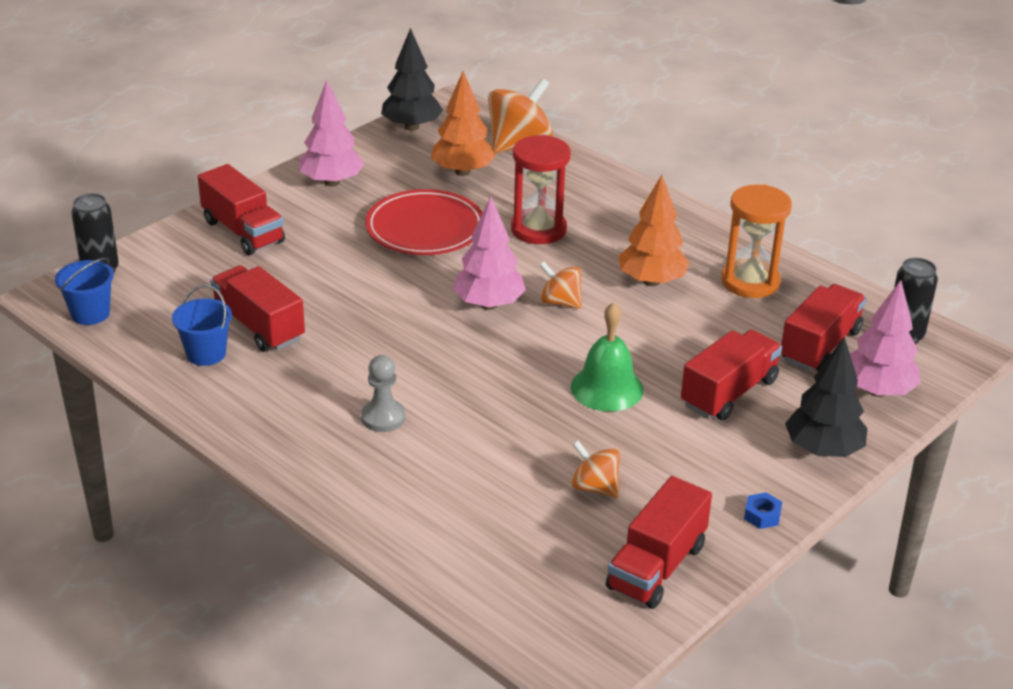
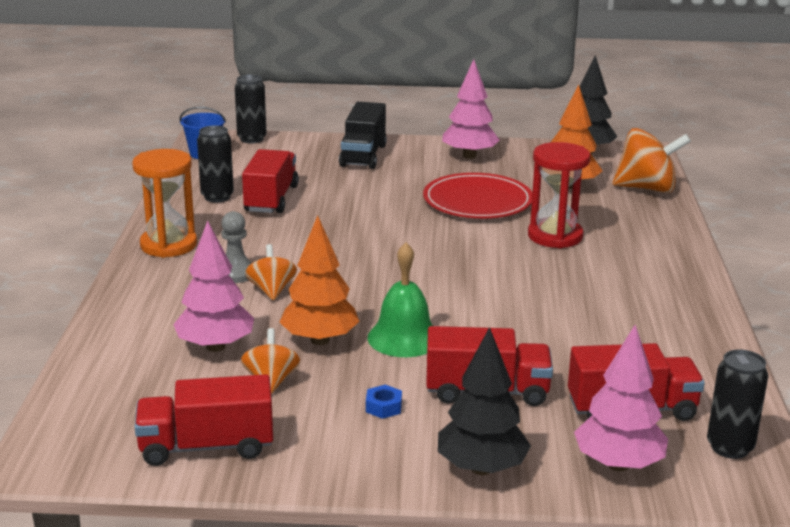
camera: 50 degrees right, 10 degrees down
blue bucket [172,285,232,366] -> black can [197,125,234,202]
red truck [198,164,285,255] -> black truck [339,102,387,169]
pink tree [452,197,526,310] -> pink tree moved to [173,220,254,352]
orange spinning top [539,262,582,309] -> orange spinning top moved to [245,244,297,301]
orange tree [619,175,690,286] -> orange tree moved to [280,215,360,345]
orange hourglass [721,184,792,298] -> orange hourglass moved to [132,149,197,258]
blue nut [744,492,782,529] -> blue nut moved to [366,385,402,419]

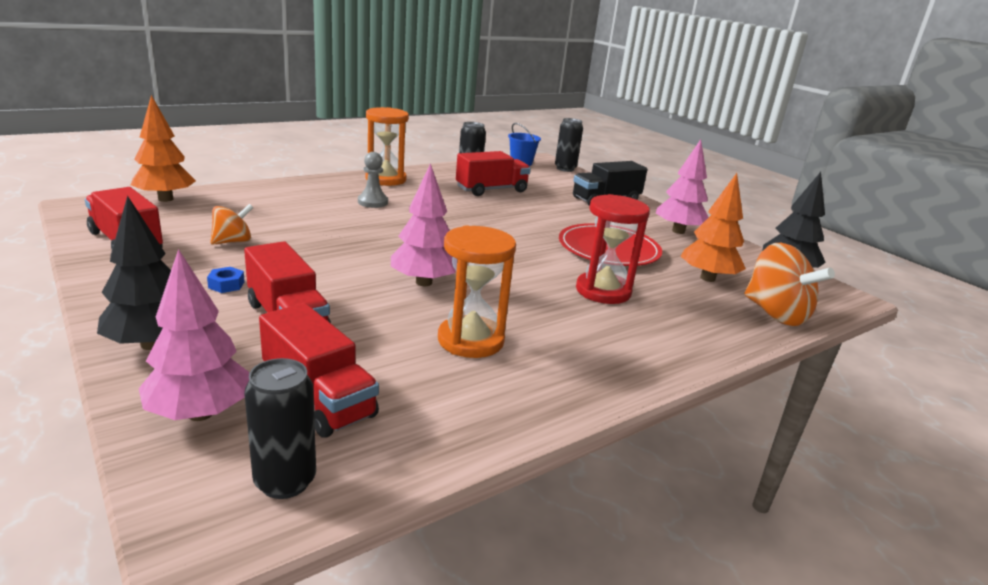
camera: 50 degrees right, 0 degrees up
pink tree [173,220,254,352] -> pink tree moved to [391,163,456,286]
orange spinning top [245,244,297,301] -> none
orange tree [280,215,360,345] -> orange tree moved to [130,95,196,202]
green bell [367,243,433,357] -> none
none -> orange hourglass [438,225,516,358]

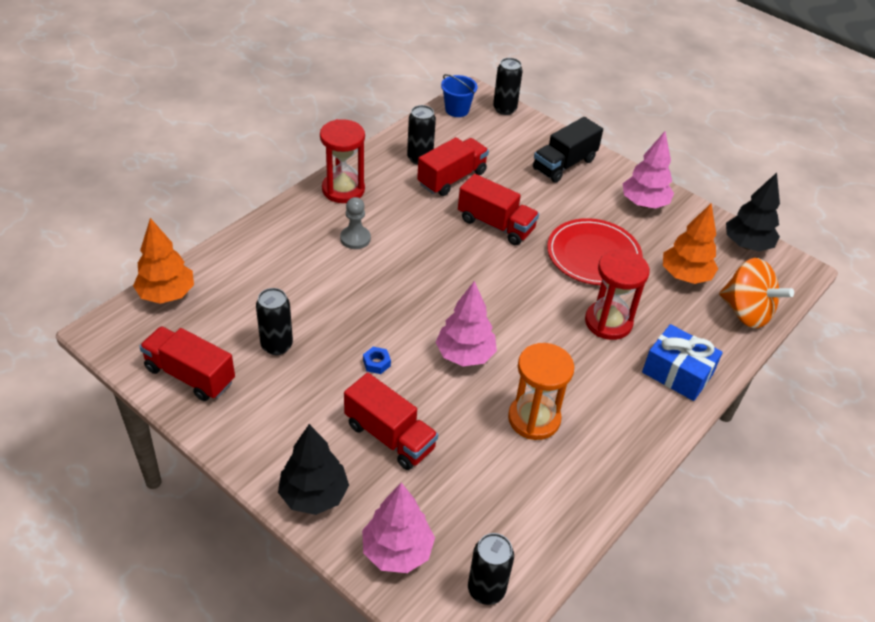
camera: 15 degrees left, 20 degrees up
blue nut [207,267,245,293] -> blue nut moved to [363,347,391,374]
orange spinning top [210,204,253,245] -> black can [256,288,293,355]
red truck [259,303,379,438] -> red truck moved to [458,174,539,245]
orange hourglass [365,107,409,186] -> red hourglass [320,119,365,203]
none -> blue gift [642,324,723,401]

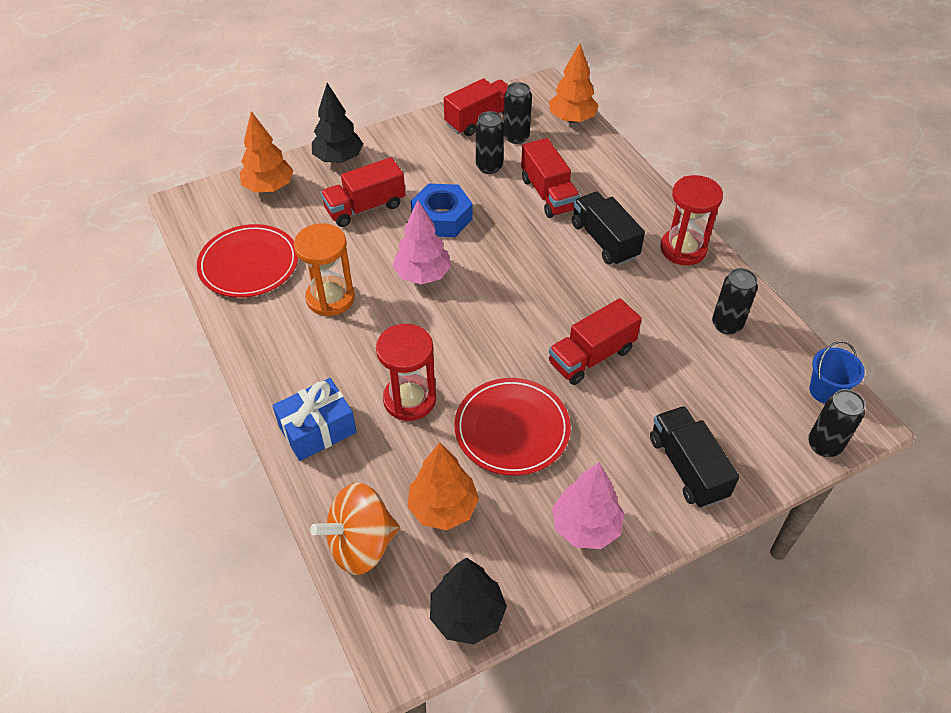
camera: 115 degrees right, 5 degrees up
grey pawn [340,197,371,249] -> black truck [572,191,645,266]
pink tree [362,483,435,573] -> orange tree [240,111,294,193]
blue nut [363,347,391,374] -> blue nut [411,183,472,237], size x2.40
red truck [417,137,489,196] -> red truck moved to [521,138,580,218]
black can [468,533,514,605] -> black can moved to [504,82,532,144]
none -> red plate [197,224,298,298]

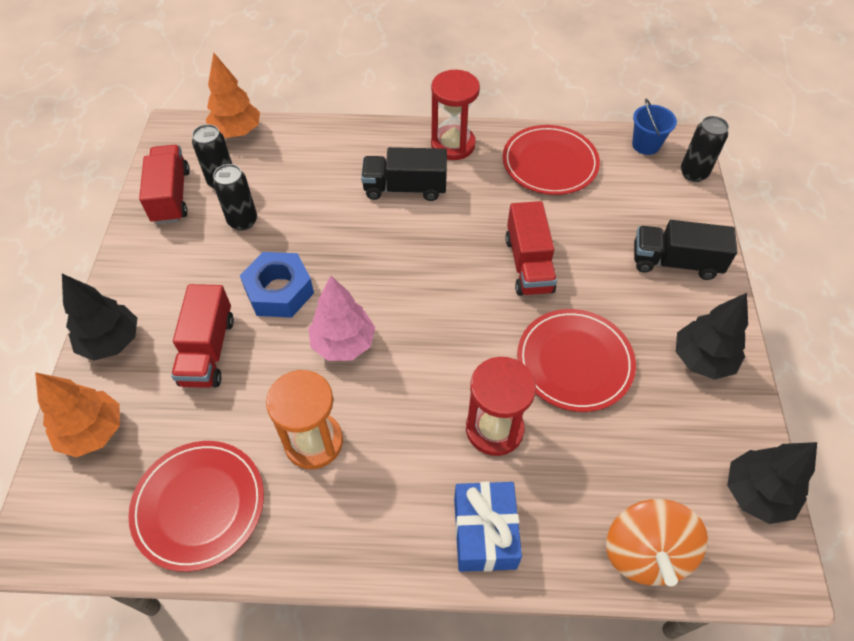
camera: 60 degrees left, 5 degrees up
orange tree [408,442,479,530] -> none
red truck [521,138,580,218] -> none
pink tree [552,462,624,549] -> black tree [676,293,748,380]
black can [712,268,758,335] -> red plate [503,125,600,195]

